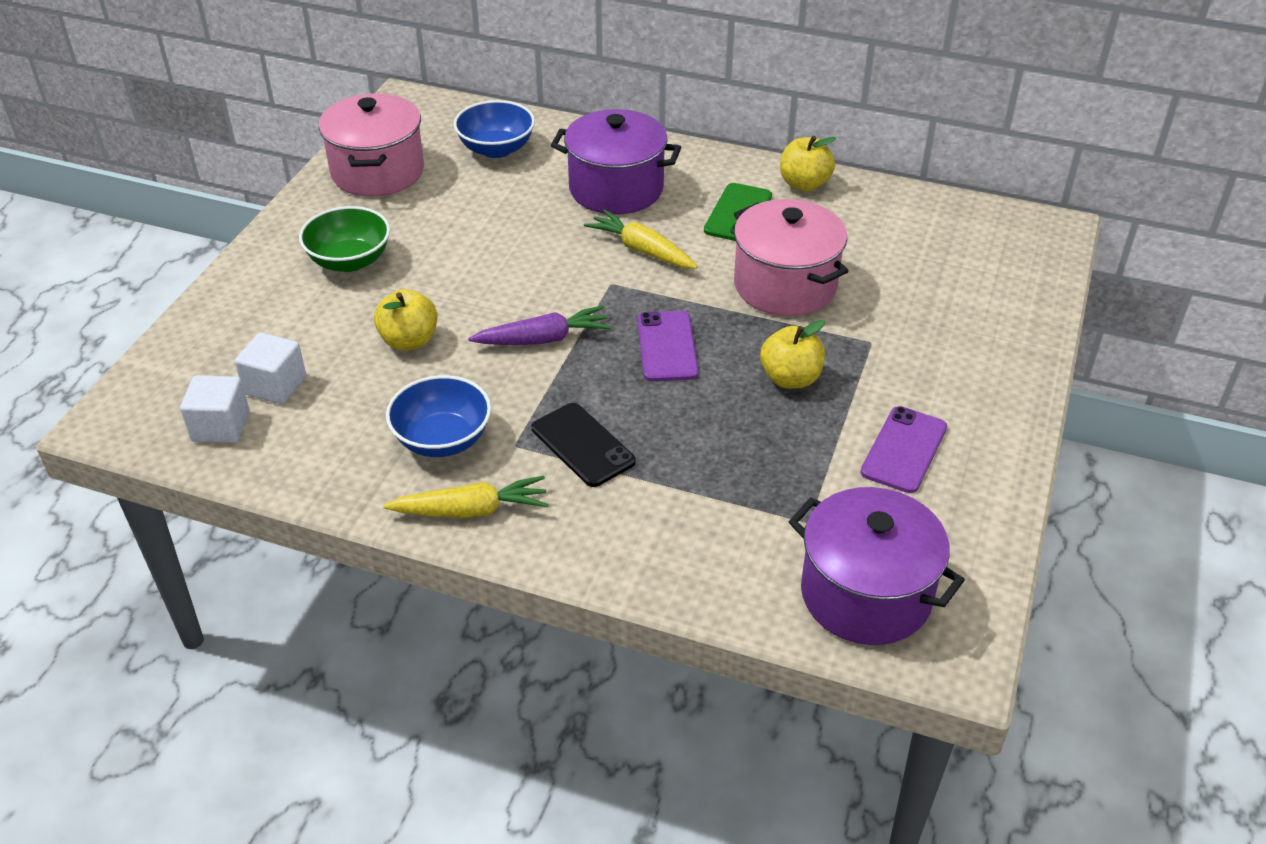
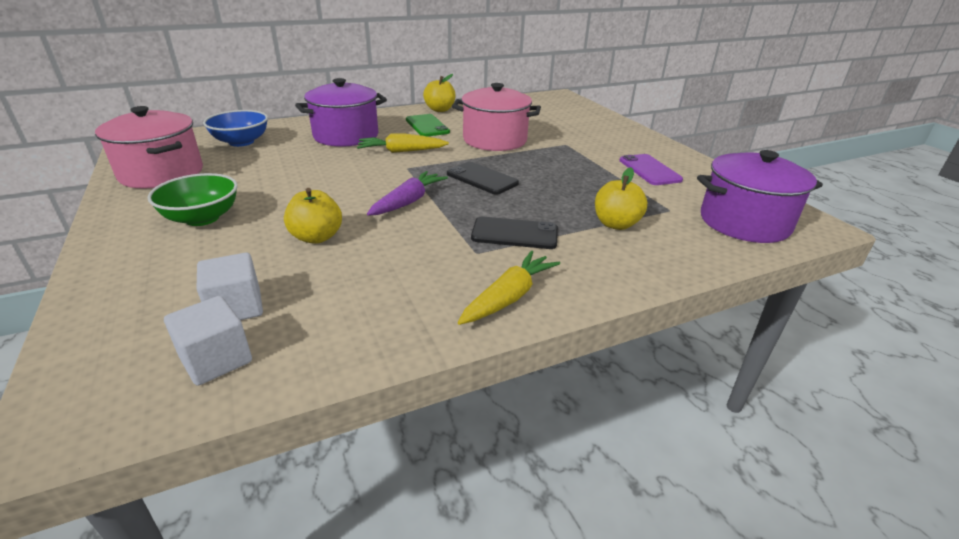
camera: 45 degrees left, 10 degrees down
blue bowl [386,375,491,457] -> none
purple phone [637,311,699,382] -> black phone [447,162,519,195]
yellow apple [760,320,825,389] -> yellow apple moved to [595,167,647,230]

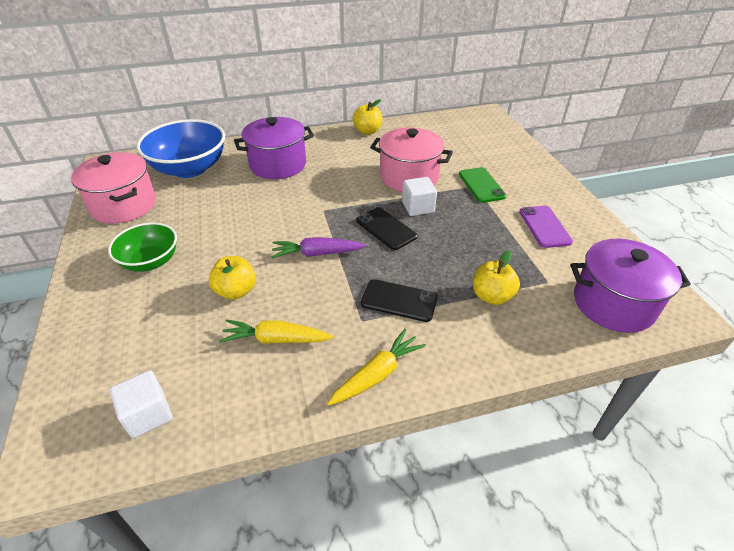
camera: 10 degrees right, 10 degrees up
white cube [196,253,263,320] -> white cube moved to [402,177,437,216]
blue bowl [203,110,268,147] -> blue bowl [137,119,225,178], size x1.62
yellow carrot [357,133,449,153] -> yellow carrot moved to [219,319,333,344]
purple carrot [367,171,448,216] -> purple carrot turned 135 degrees counterclockwise [271,237,366,258]
green phone [406,114,450,137] -> green phone moved to [459,167,507,203]

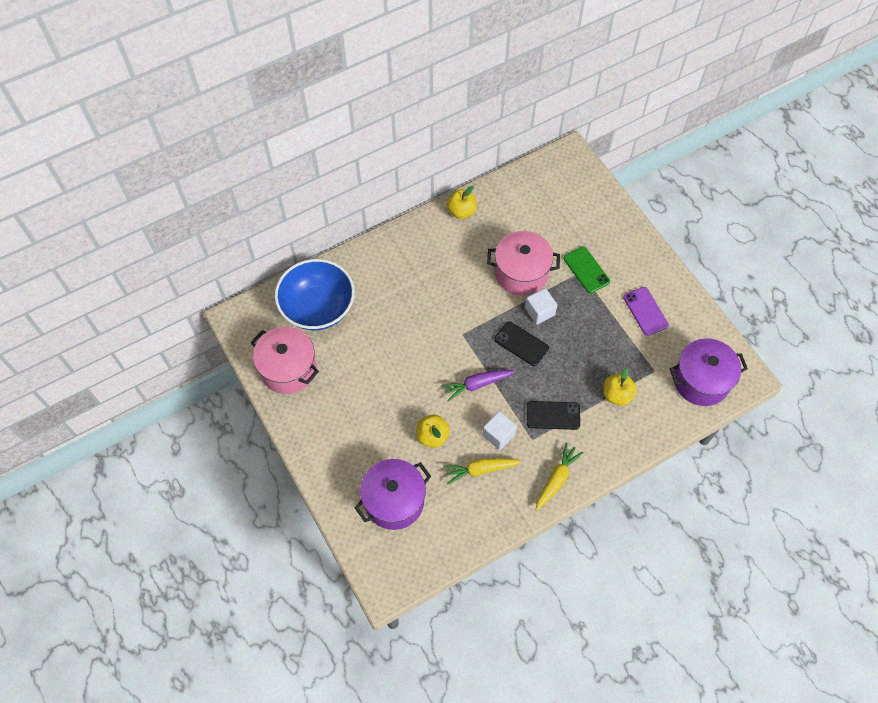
camera: 15 degrees left, 20 degrees up
green bowl [108,222,177,272] -> none
white cube [110,370,173,438] -> white cube moved to [482,411,517,450]
purple pot [234,117,314,179] -> purple pot moved to [354,459,431,530]

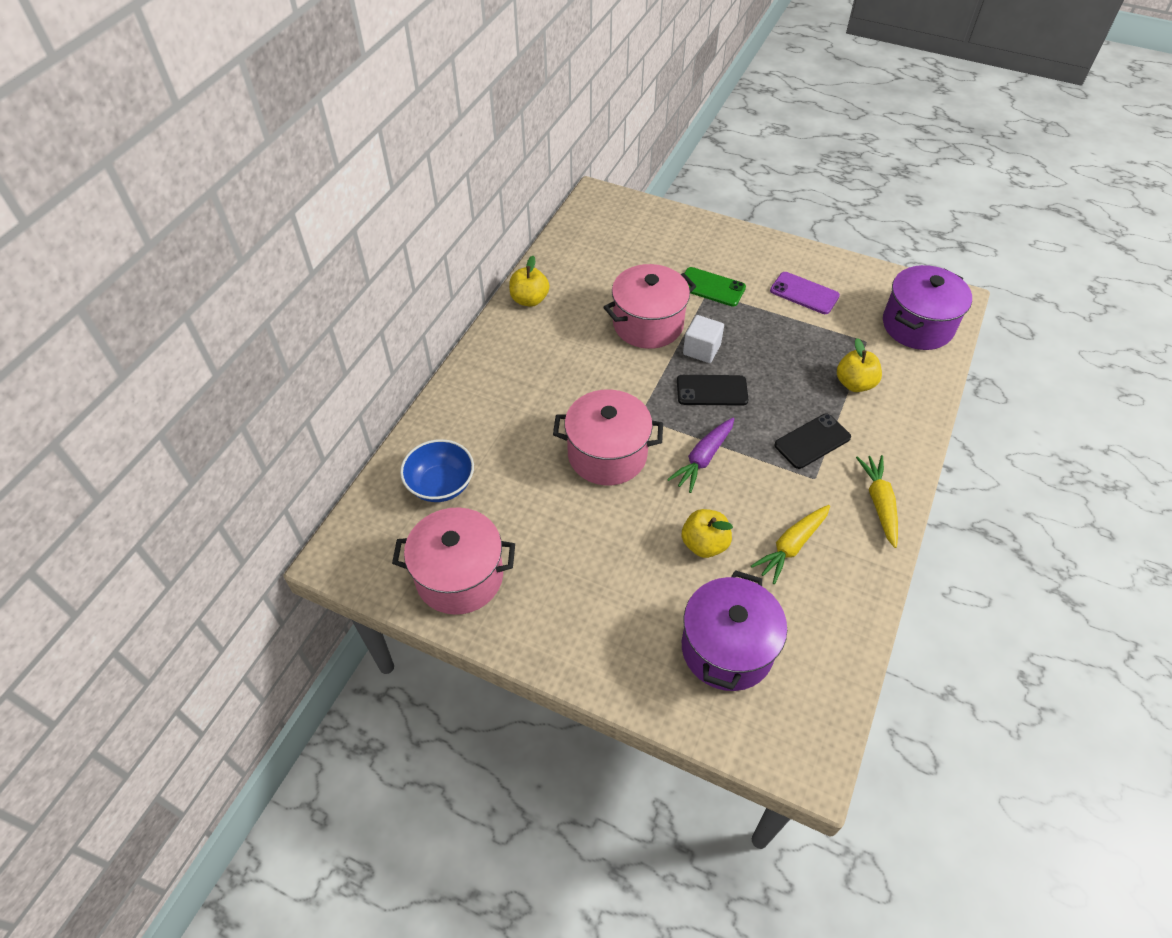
camera: 35 degrees left, 10 degrees down
blue bowl [275,259,355,330] -> blue bowl [400,439,474,502], size x0.62
white cube [482,411,517,450] -> none
none -> pink pot [553,390,663,485]

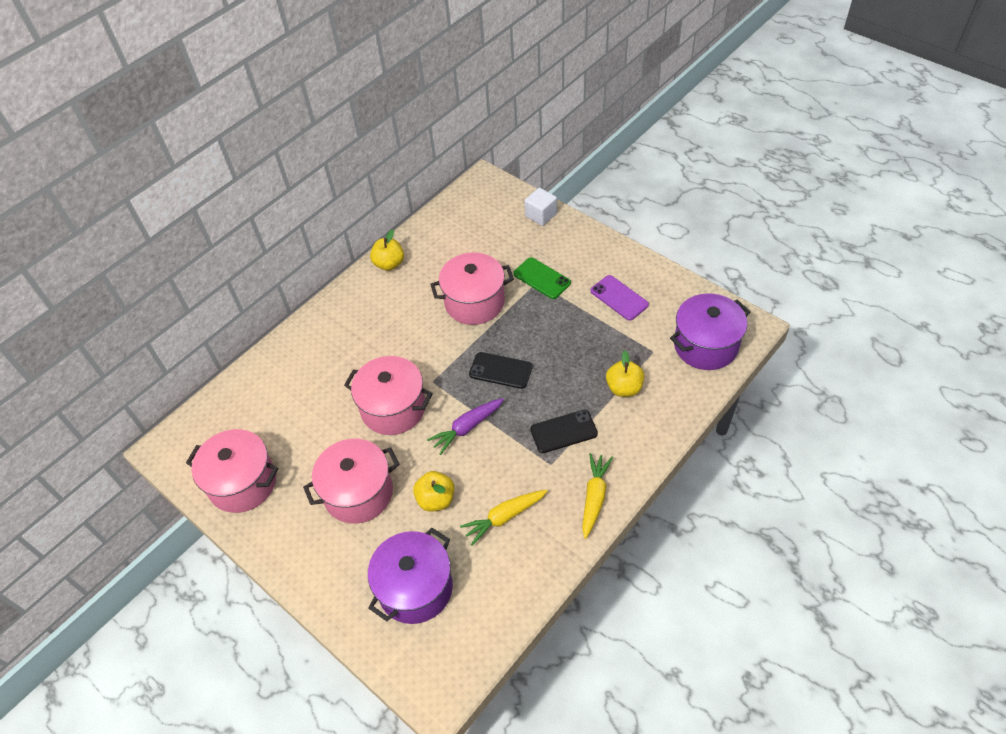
camera: 20 degrees right, 0 degrees up
blue bowl [400,439,474,502] -> none
white cube [683,315,724,363] -> white cube moved to [525,188,557,226]
none -> pink pot [303,439,399,524]

